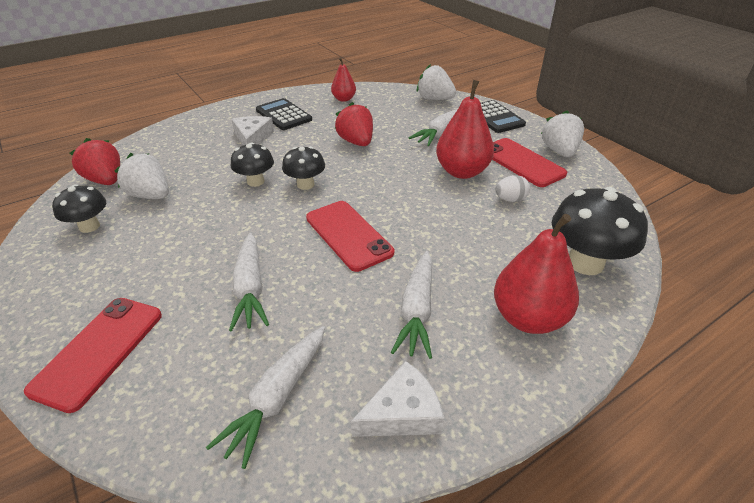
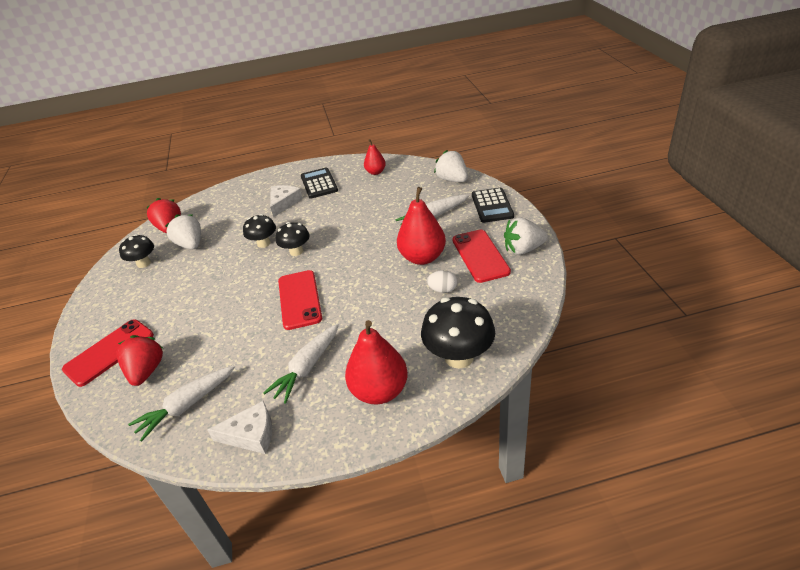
camera: 25 degrees right, 0 degrees up
white carrot [229,233,269,332] -> none
red strawberry [335,102,373,146] -> red strawberry moved to [116,335,163,386]
white strawberry [541,110,584,157] -> white strawberry turned 120 degrees counterclockwise [504,217,548,255]

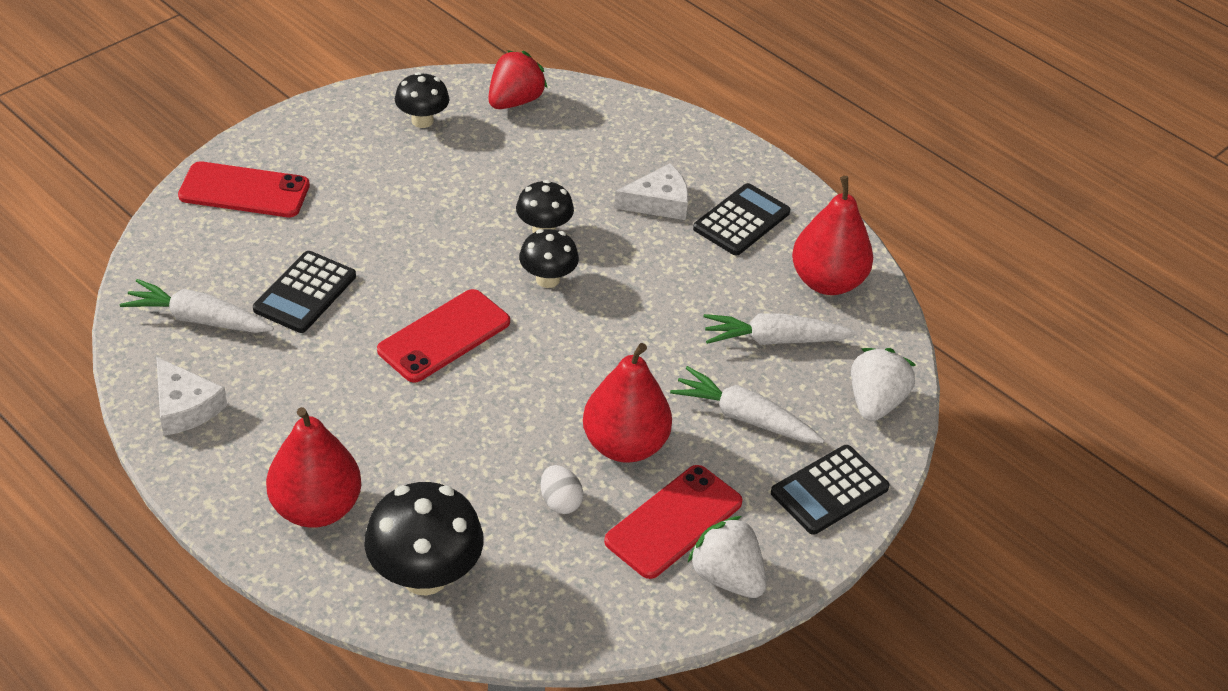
camera: 50 degrees right, 5 degrees up
red strawberry [116,335,163,386] -> none
white strawberry [165,214,201,250] -> none
white carrot [263,324,339,404] -> white carrot moved to [704,313,857,345]
red pear [364,139,386,175] -> red pear [792,176,873,295], size x1.79
none -> black calculator [253,251,356,333]

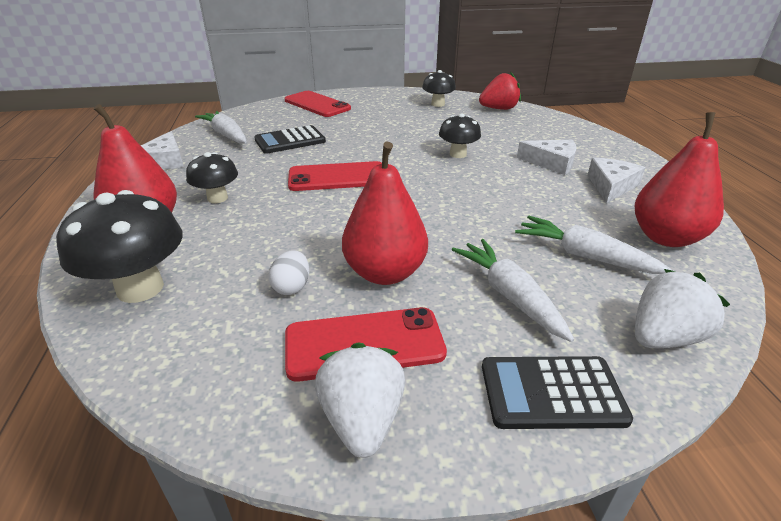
camera: 40 degrees right, 10 degrees down
black mushroom [519,229,579,288] -> black mushroom moved to [186,152,238,203]
black calculator [693,183,790,256] -> white cheese [588,158,645,203]

